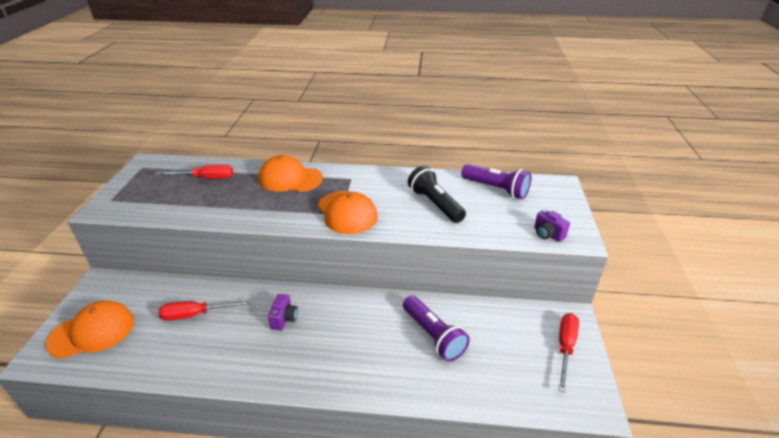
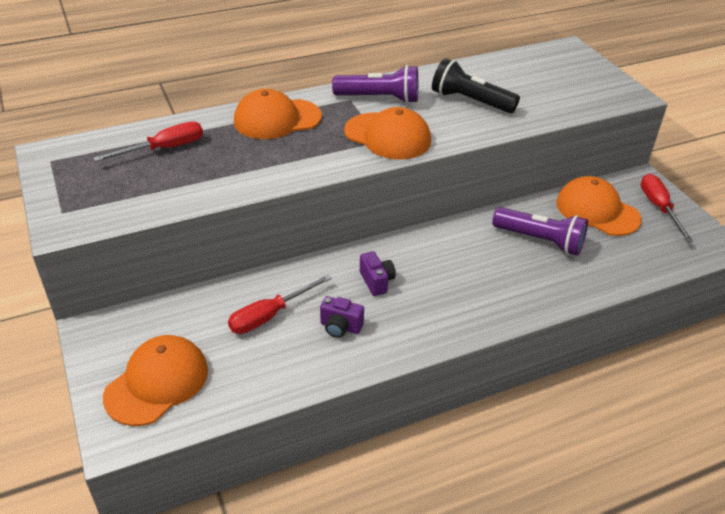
camera: 30 degrees left, 5 degrees up
purple flashlight [461,164,531,199] -> purple flashlight moved to [332,65,418,104]
purple camera [534,209,570,242] -> purple camera moved to [320,296,364,338]
none -> orange cap [556,176,642,236]

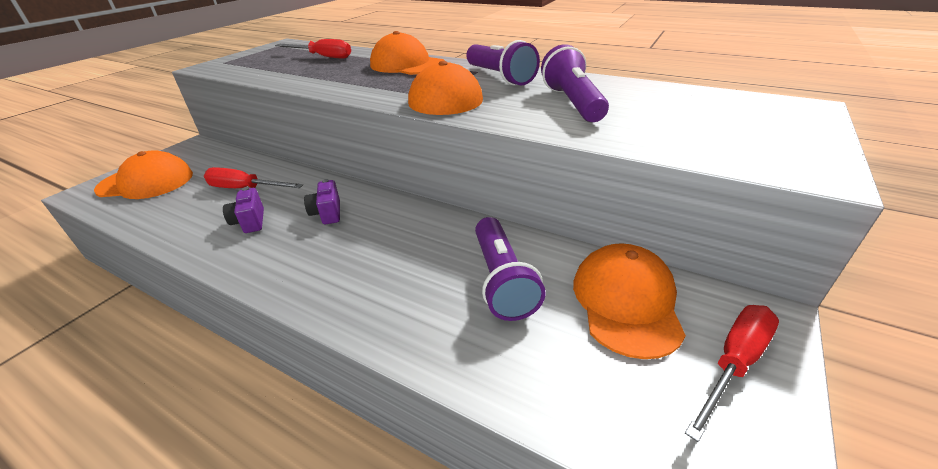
camera: 55 degrees right, 5 degrees down
purple camera [360,251,396,296] -> purple camera turned 135 degrees clockwise [304,179,340,224]
black flashlight [432,58,520,113] -> purple flashlight [541,44,609,122]

